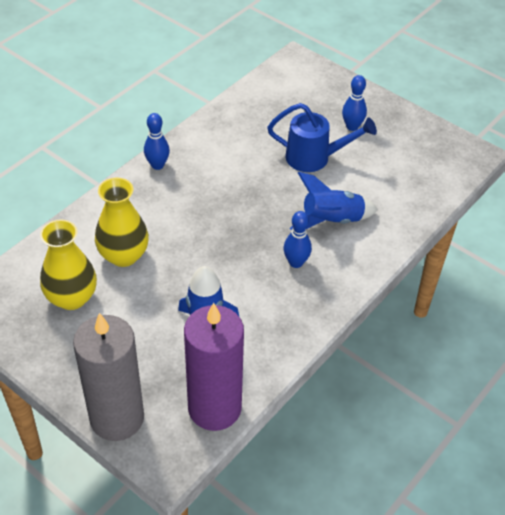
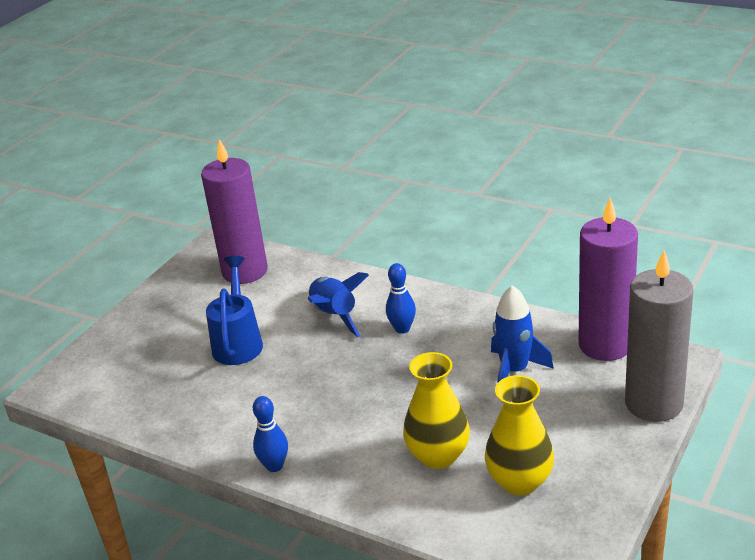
camera: 95 degrees left, 15 degrees down
blue bowling pin [342,75,367,131] -> none
none -> purple candle [201,139,268,284]

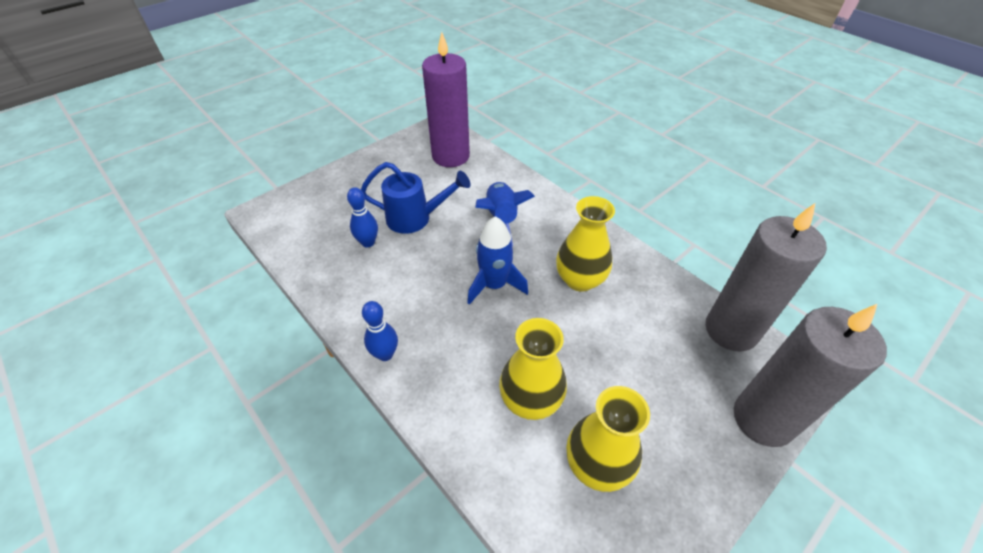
camera: 15 degrees right, 15 degrees up
blue watering can [206,256,263,365] -> blue watering can turned 75 degrees clockwise [361,162,471,234]
blue bowling pin [386,263,416,334] -> blue bowling pin moved to [347,187,378,247]
blue rocket [491,285,554,382] -> blue rocket moved to [467,216,528,305]
purple candle [578,198,638,361] -> grey candle [705,203,827,352]
none -> yellow vase [556,196,615,292]

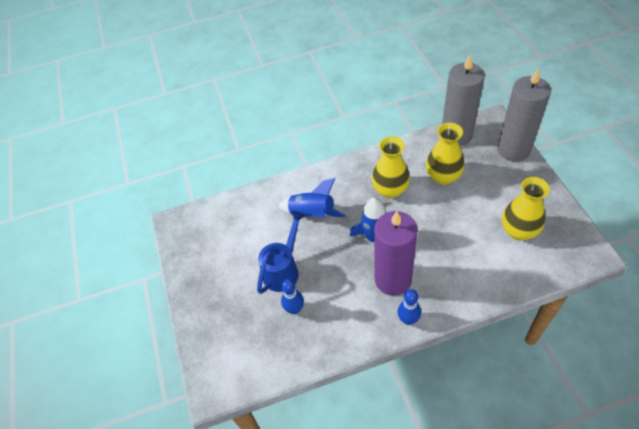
camera: 60 degrees left, 5 degrees up
purple candle [422,32,470,167] -> purple candle moved to [374,211,417,296]
yellow vase [499,318,567,420] -> yellow vase moved to [426,122,464,185]

